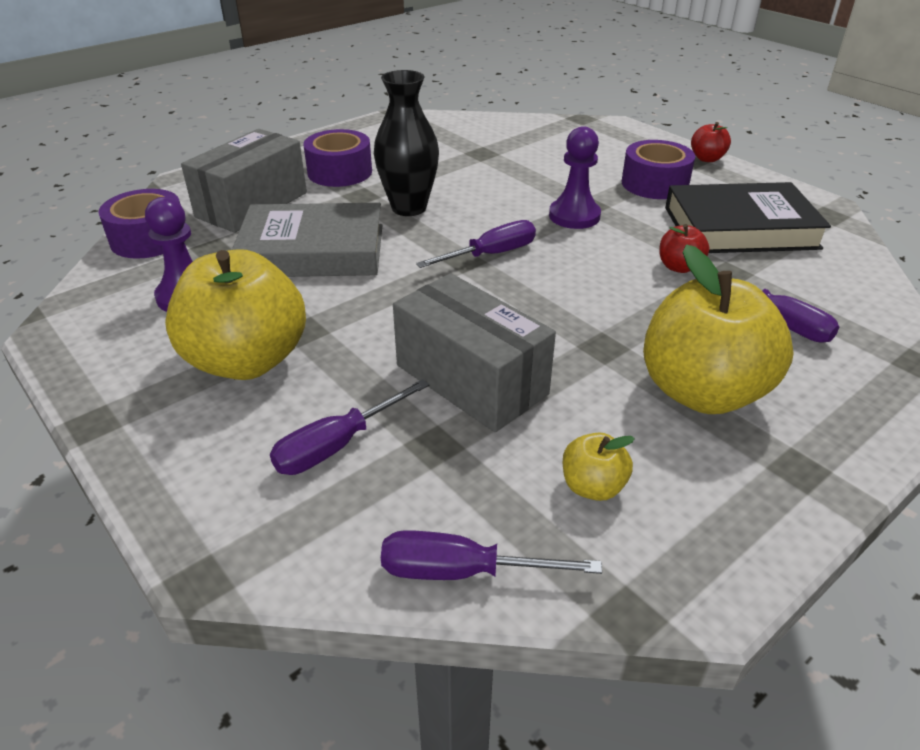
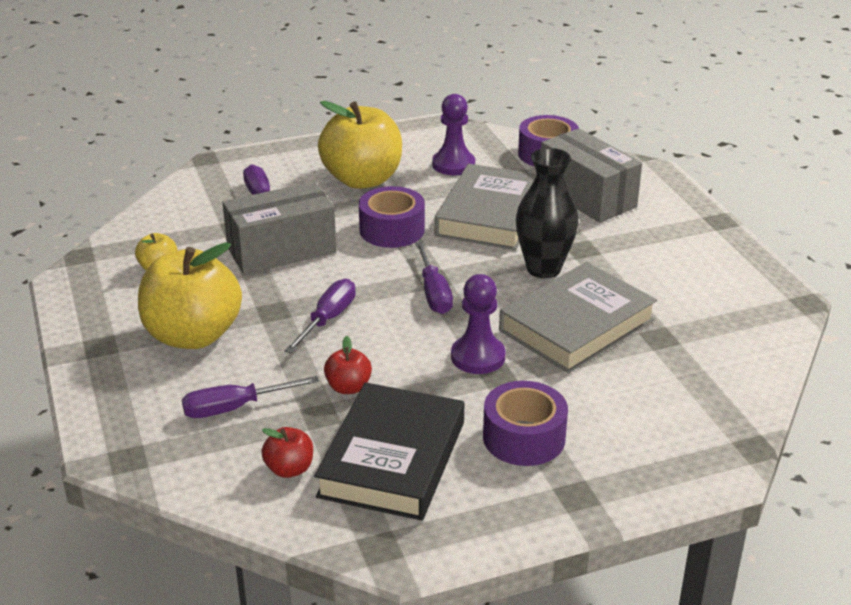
camera: 110 degrees right, 5 degrees down
purple tape [303,129,372,187] -> purple tape moved to [359,186,425,248]
purple screwdriver [381,530,602,580] -> purple screwdriver moved to [284,279,356,354]
red apple [691,122,731,162] -> red apple moved to [261,427,313,478]
none -> grey book [499,262,657,373]

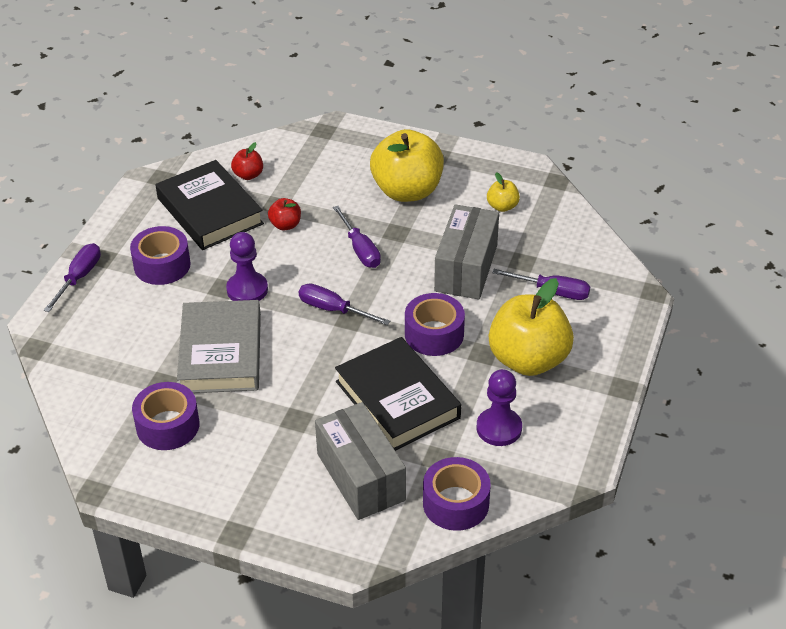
camera: 130 degrees right, 10 degrees up
purple screwdriver [182,376,319,418] -> purple screwdriver moved to [43,243,101,312]
grey book [435,164,537,250] -> black book [335,337,461,451]
black vase [516,148,578,278] -> none
grey box [541,128,642,223] -> grey box turned 60 degrees clockwise [315,402,406,520]
none -> purple tape [132,382,199,450]

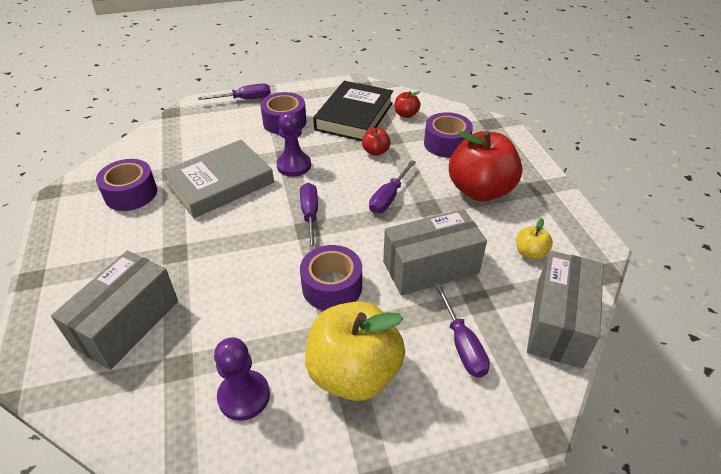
camera: 55 degrees right, 0 degrees up
black book [335,337,461,451] -> none
yellow apple [370,129,444,202] -> red apple [449,131,522,201]
purple tape [423,457,491,531] -> purple tape moved to [424,112,473,158]
none -> grey box [527,250,604,368]

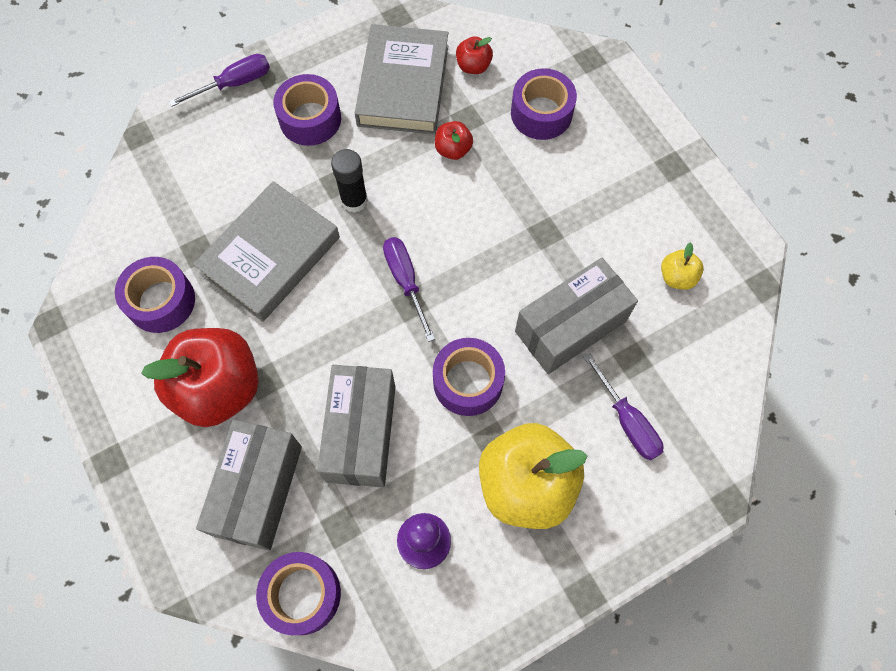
camera: 15 degrees left, 25 degrees up
purple pawn [276,111,311,177] -> black glue stick [331,149,368,213]
black book [313,81,393,141] -> grey book [355,24,448,134]
purple screwdriver [369,160,416,214] -> none
red apple [449,131,522,201] -> red apple moved to [141,328,259,427]
grey box [527,250,604,368] -> grey box moved to [317,365,396,487]
none -> purple tape [256,552,341,635]

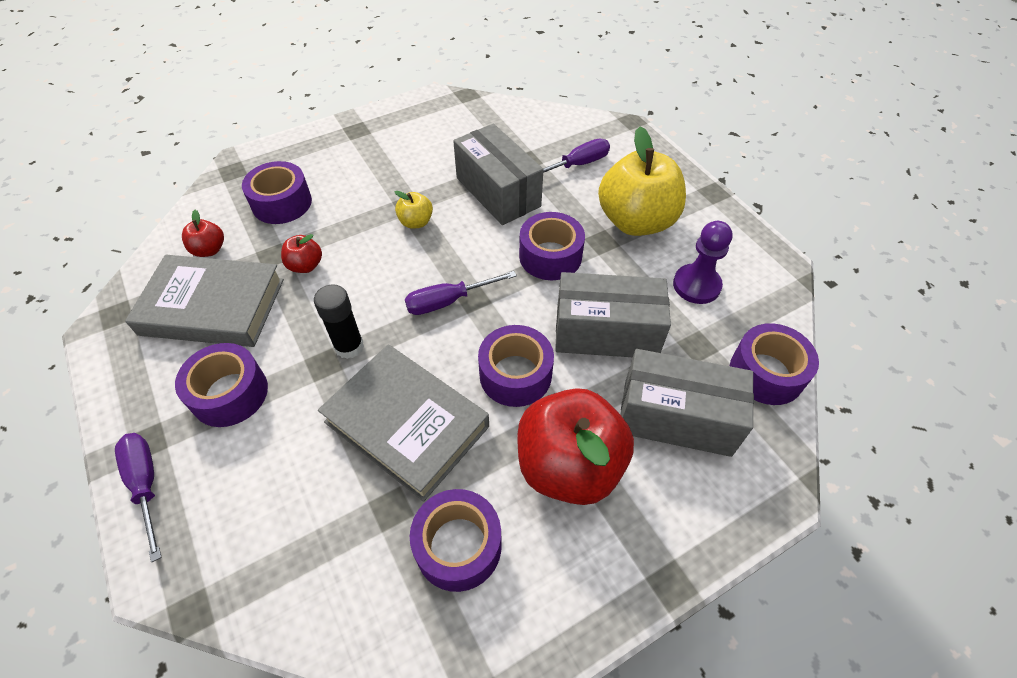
camera: 90 degrees left, 15 degrees down
yellow apple [661,242,704,290] -> yellow apple moved to [395,191,433,229]
none -> purple tape [478,325,554,407]

